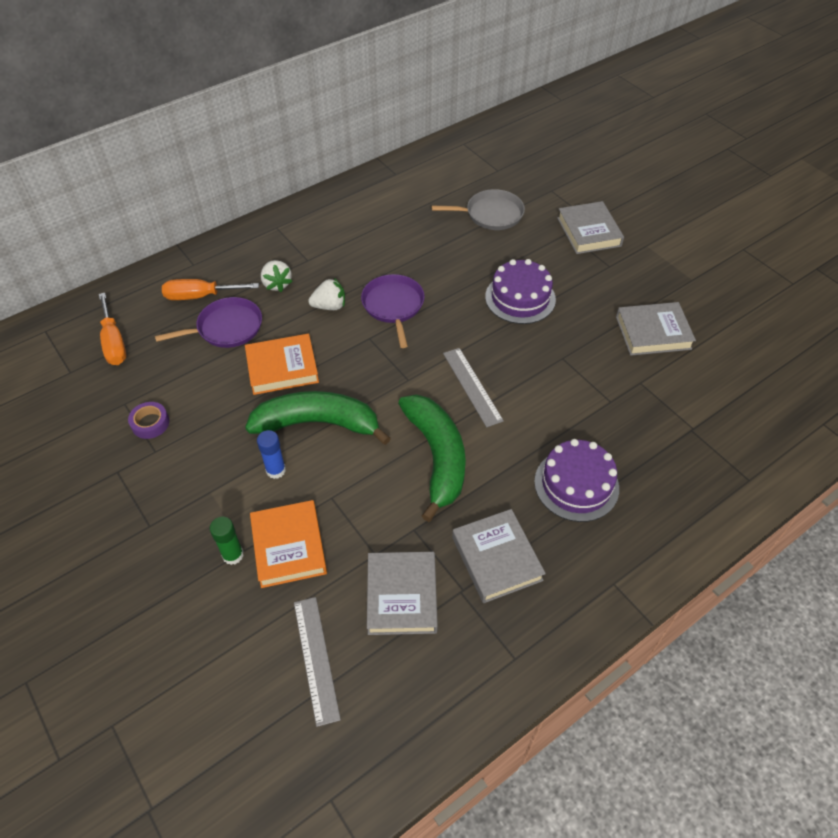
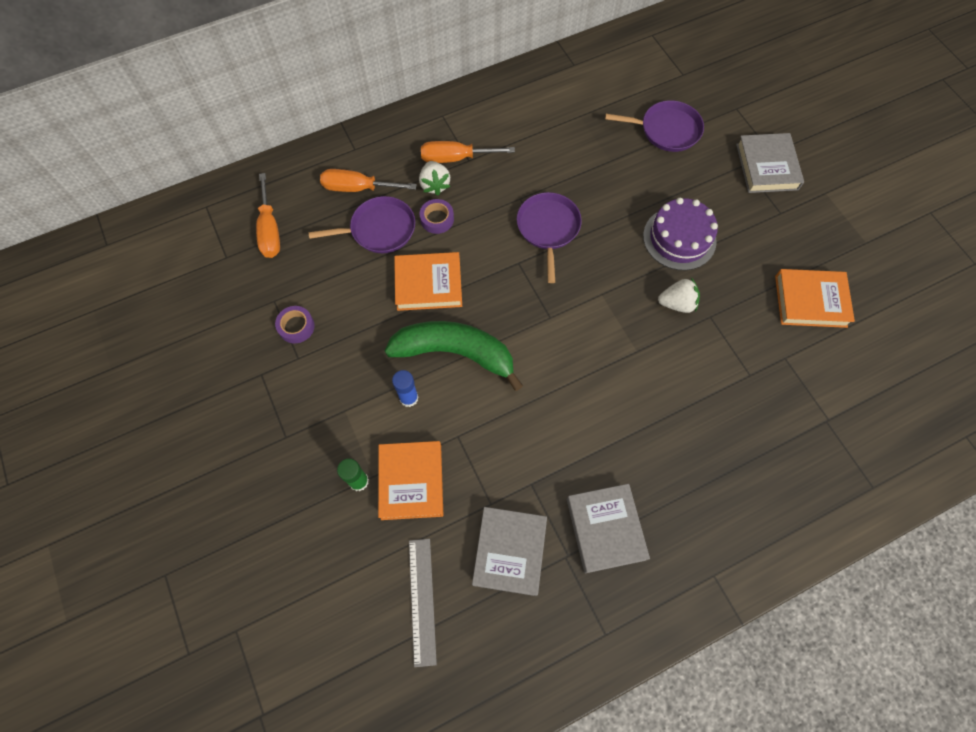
camera: 10 degrees right, 15 degrees up
white strawberry [308,278,345,310] -> white strawberry moved to [658,278,700,313]
green banana [398,395,466,522] -> none
grey pan [432,189,525,230] -> purple pan [605,100,704,152]
grey ruler [443,348,504,427] -> none
purple cake [534,439,619,522] -> none
grey book [616,302,696,356] -> orange book [775,269,855,328]
none -> purple tape [420,199,454,234]
none -> orange screwdriver [421,141,515,163]

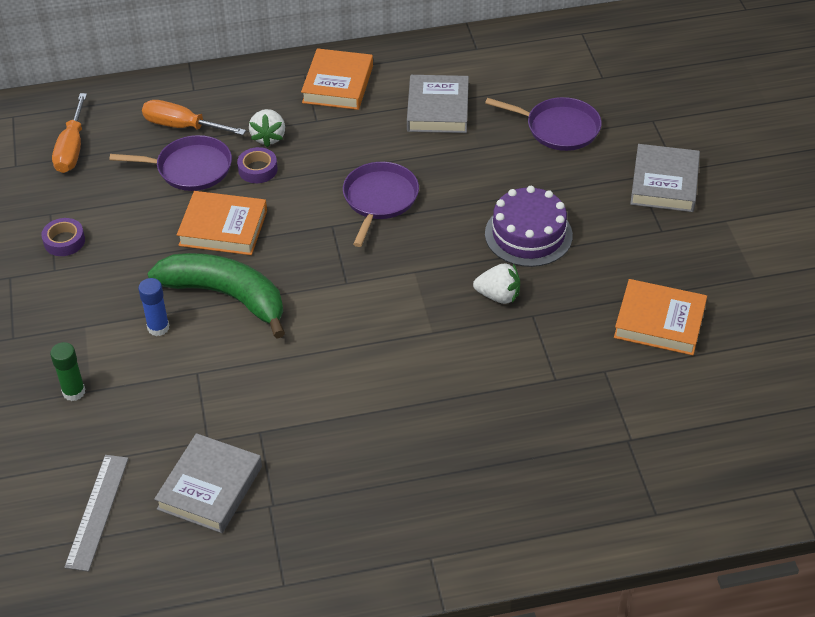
camera: 15 degrees right, 20 degrees down
orange book [378,441,443,520] -> orange book moved to [301,48,373,110]
orange screwdriver [421,141,515,163] -> none
grey book [567,484,650,573] -> grey book moved to [407,75,469,133]

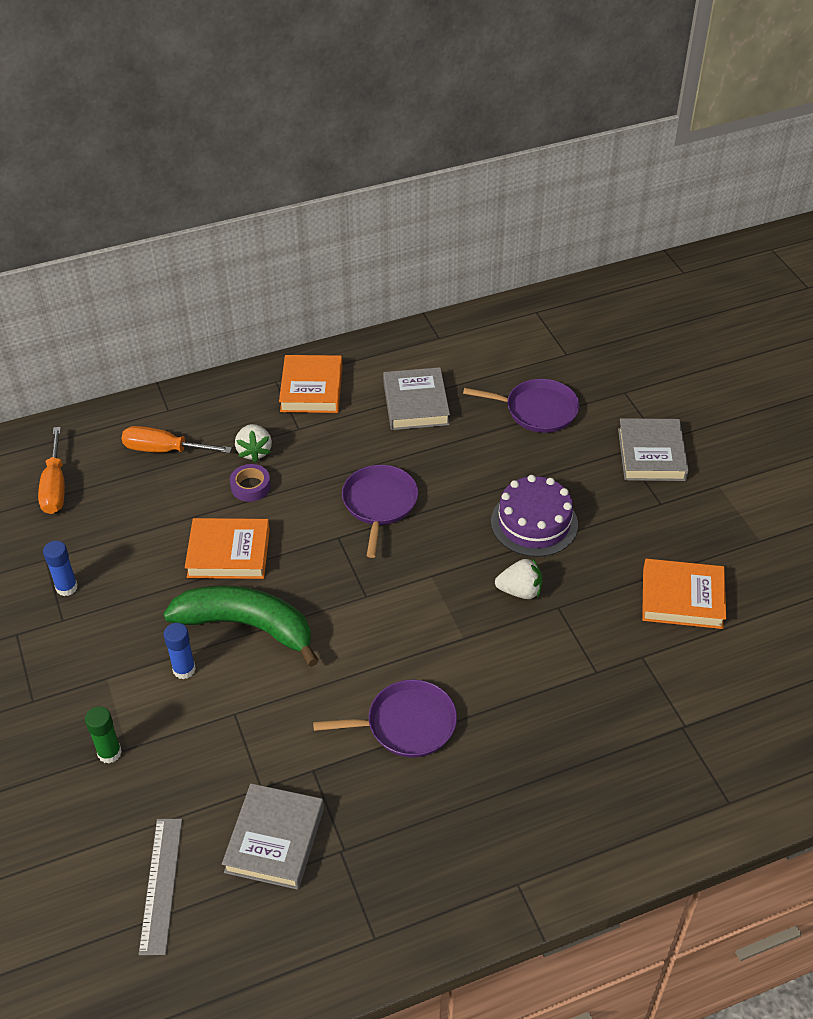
camera: 10 degrees left, 0 degrees up
purple tape [41,218,85,256] -> blue glue stick [43,541,78,596]
purple pan [109,135,232,191] -> purple pan moved to [313,680,457,758]

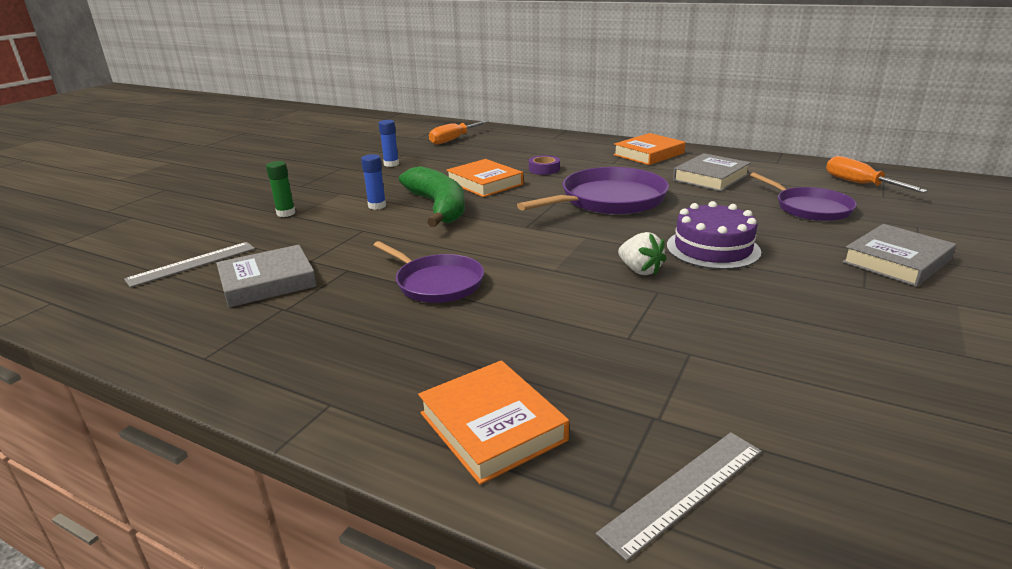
camera: 50 degrees right, 20 degrees down
orange screwdriver [121,426,232,453] -> orange screwdriver moved to [826,156,928,193]
white strawberry [235,424,272,462] -> none
purple pan [342,465,418,558] -> purple pan [517,167,669,215], size x1.55
orange book [642,559,726,629] -> orange book moved to [418,360,569,485]
none -> grey ruler [596,432,762,561]

